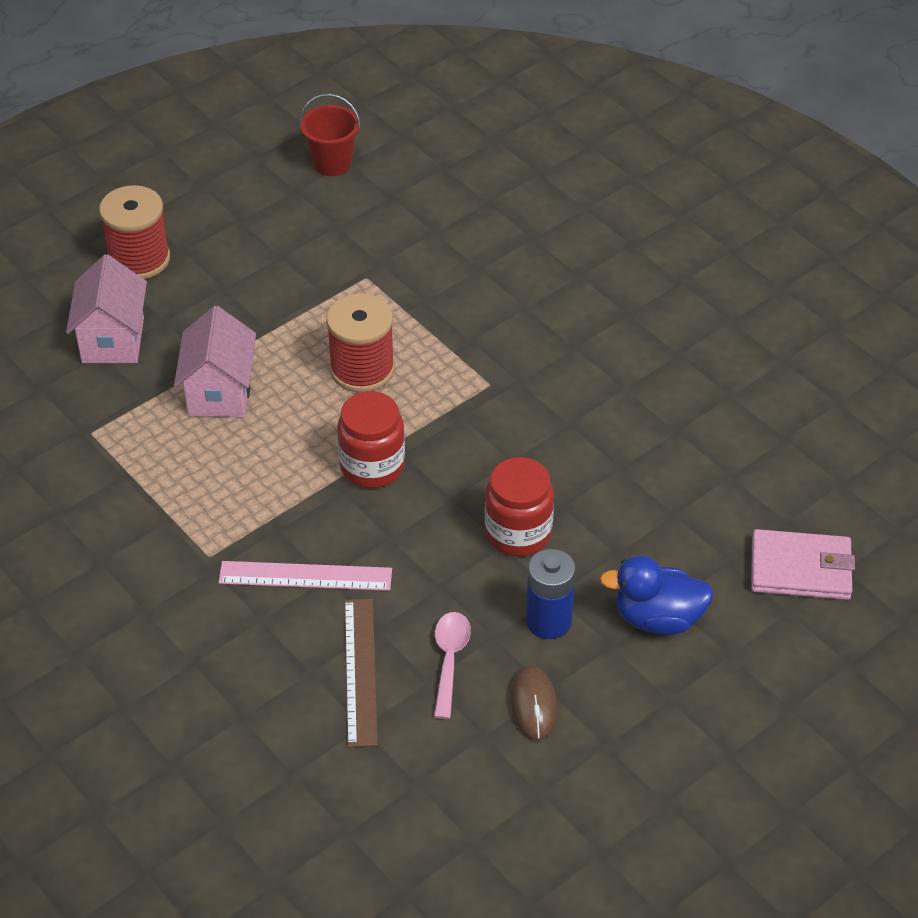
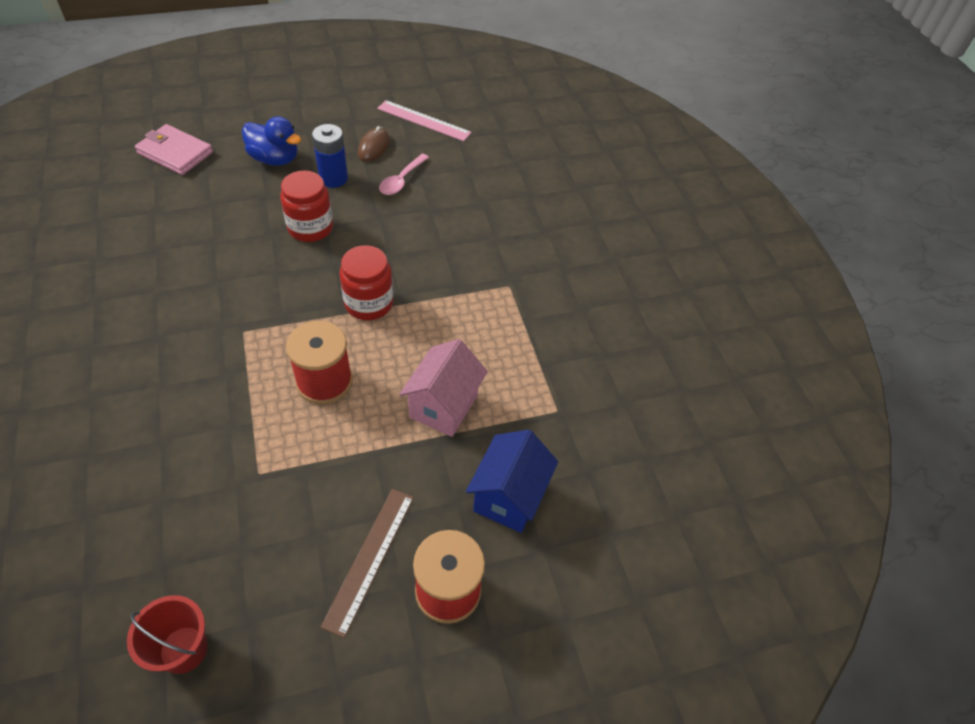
camera: 160 degrees left, 5 degrees up
pink house [66,254,147,363] -> blue house [466,430,558,533]
pink ruler [218,561,392,591] -> pink ruler moved to [377,100,472,141]
brown ruler [345,599,378,747] -> brown ruler moved to [320,489,414,638]

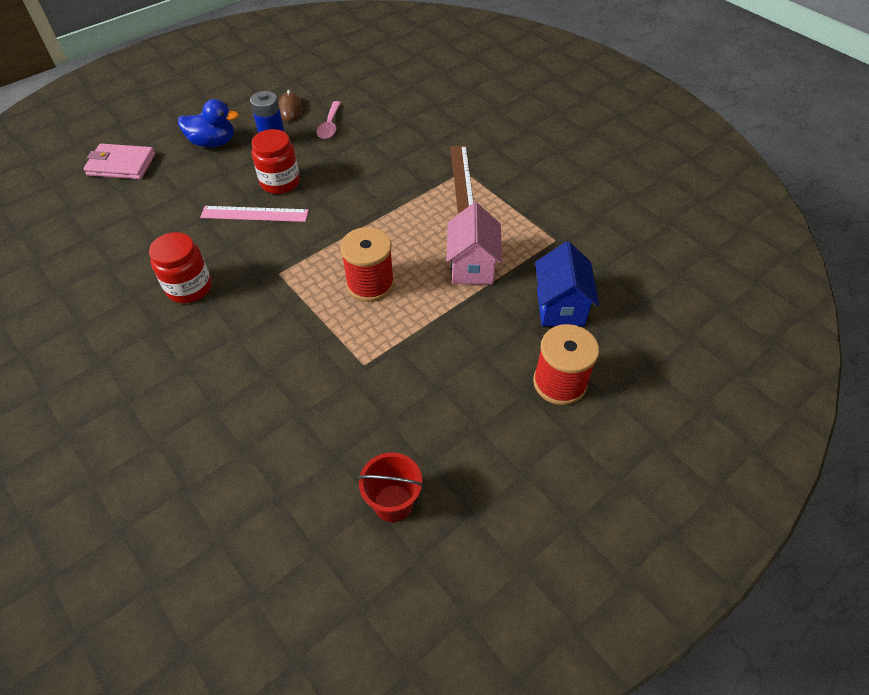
camera: 20 degrees left, 0 degrees up
brown ruler [320,489,414,638] -> brown ruler moved to [450,146,474,213]
red jar [339,245,393,320] -> red jar moved to [149,232,212,303]
pink ruler [377,100,472,141] -> pink ruler moved to [200,206,309,222]

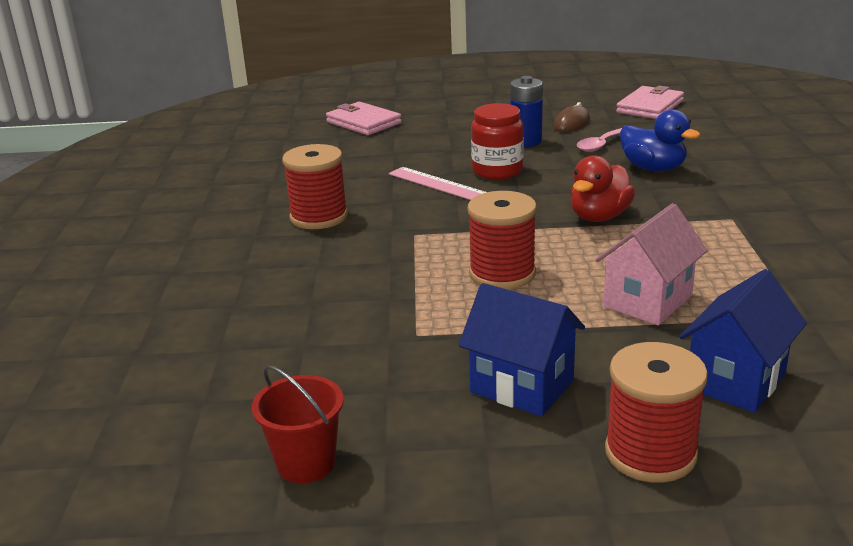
camera: 40 degrees right, 25 degrees down
red jar [149,232,212,303] -> red spool [282,144,348,229]
blue duck [178,99,239,147] -> blue duck moved to [620,109,700,171]
brown ruler [450,146,474,213] -> none
none -> blue house [459,283,585,416]
none -> red duck [570,155,636,222]
none -> pink wallet [616,86,684,119]

